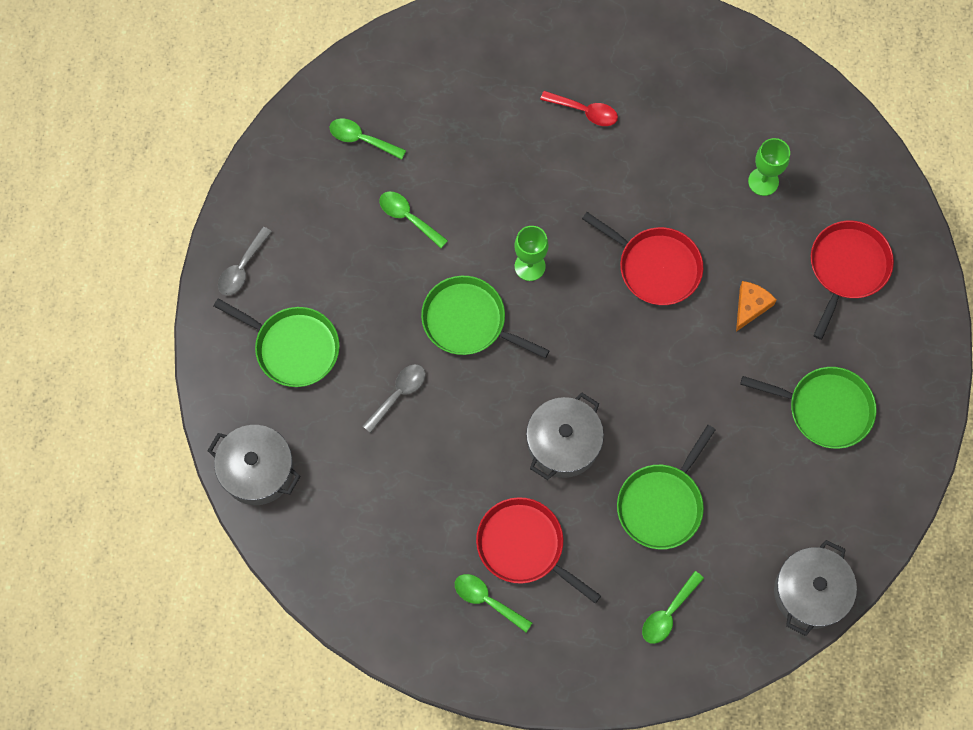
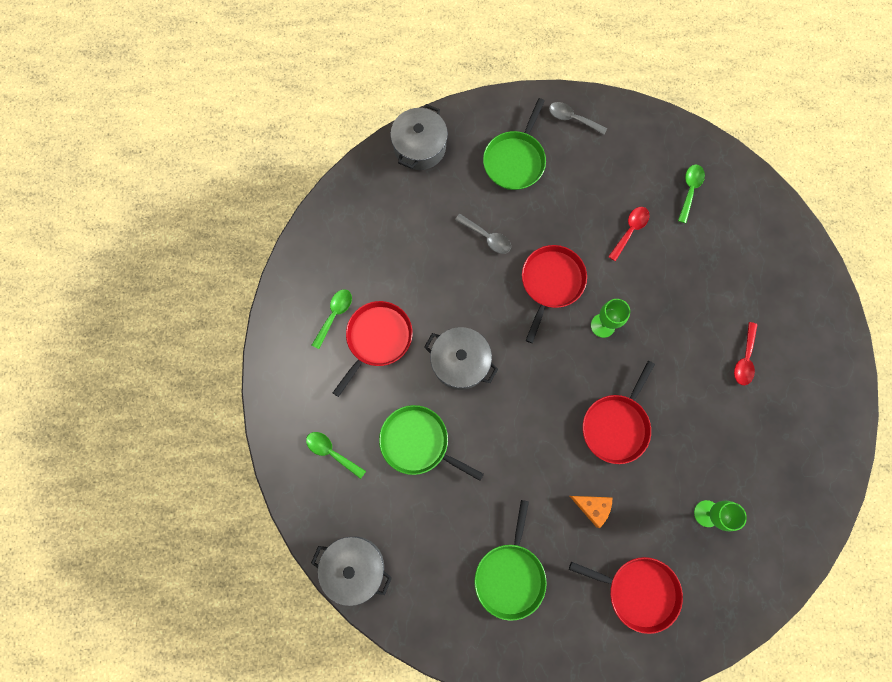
camera: 85 degrees right, 5 degrees up
green spoon [379,192,448,248] -> red spoon [608,207,650,261]
green pan [421,276,550,358] -> red pan [522,245,587,343]

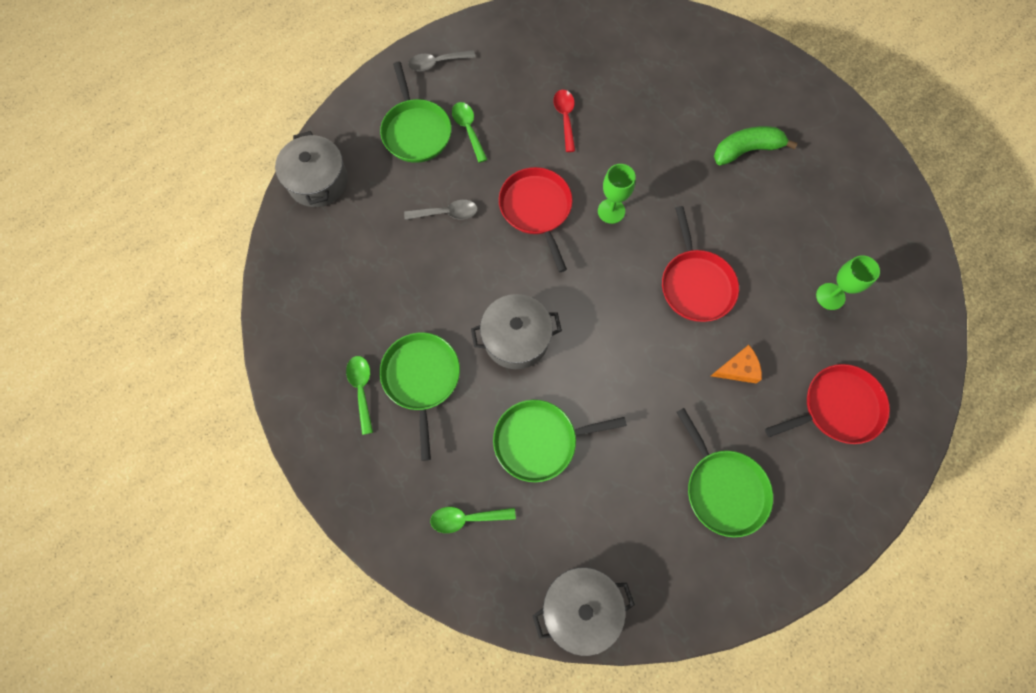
camera: 40 degrees left, 5 degrees down
red pan [333,301,413,397] -> green pan [380,332,460,461]
green spoon [678,165,705,223] -> green spoon moved to [452,102,488,163]
red spoon [734,322,758,385] -> green banana [714,126,798,165]

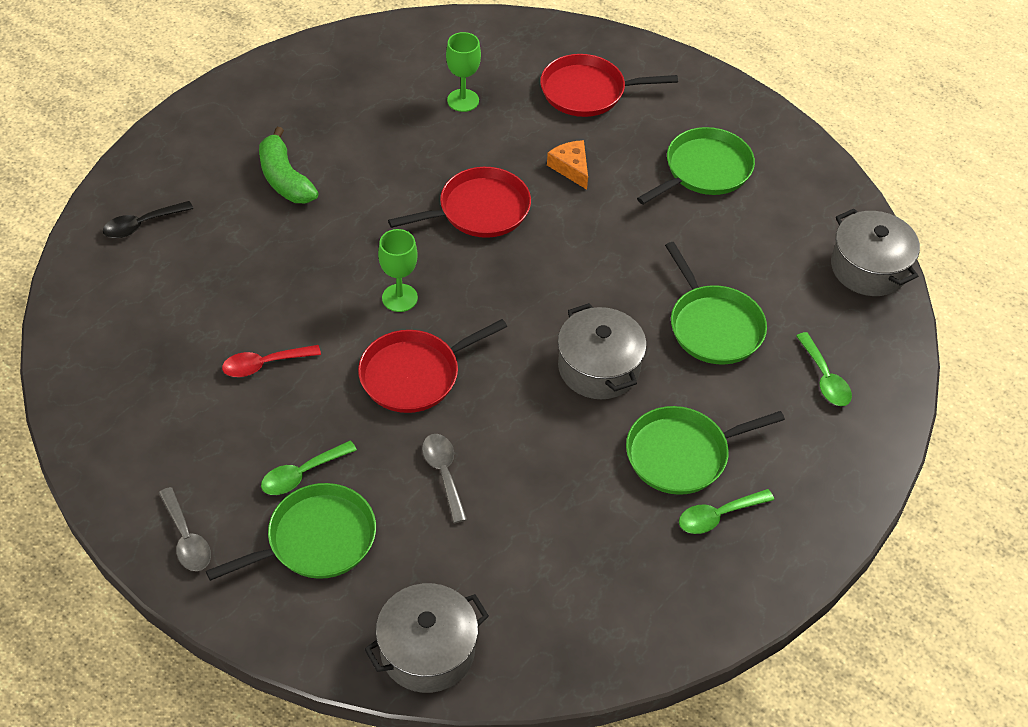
camera: 105 degrees left, 20 degrees down
red pan [765,364,890,444] -> red pan turned 60 degrees counterclockwise [540,54,678,117]
none -> black spoon [103,201,193,238]

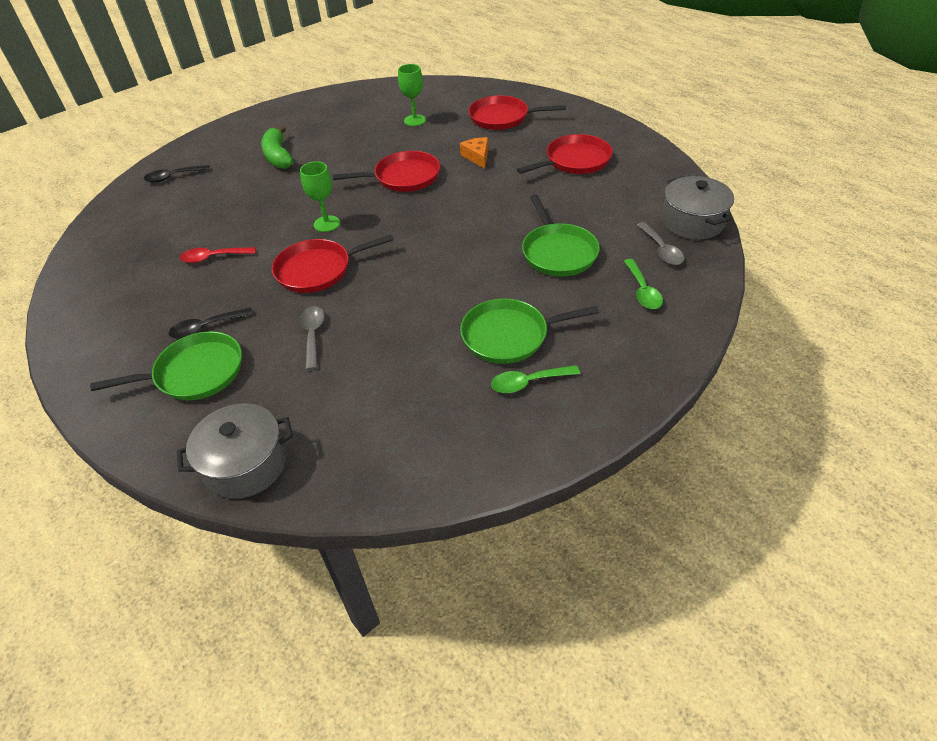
camera: 15 degrees right, 5 degrees down
grey spoon [159,487,211,571] -> grey spoon moved to [637,222,684,265]
green spoon [261,441,357,495] -> black spoon [169,308,253,339]
grey pot [558,303,647,399] -> none
green pan [637,127,755,204] -> red pan [517,134,613,174]

